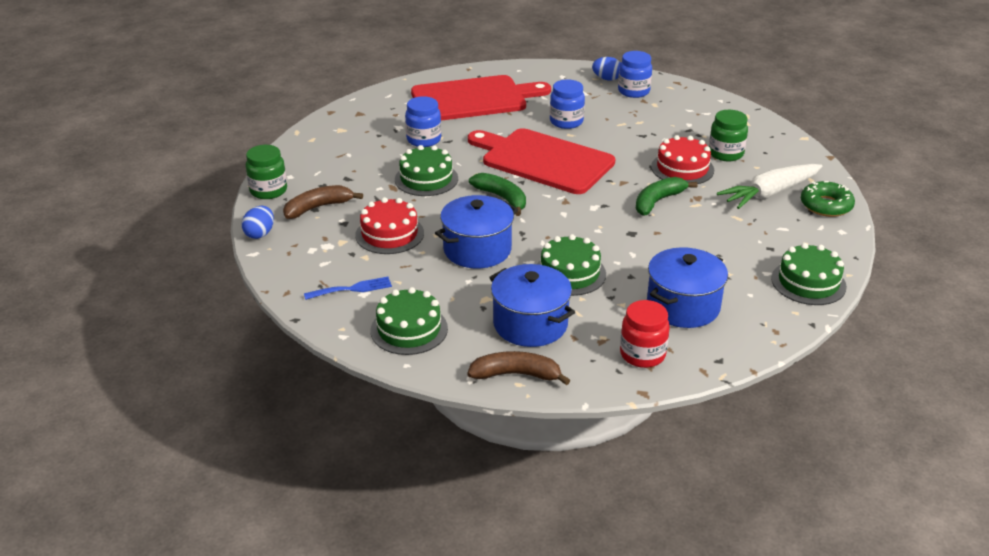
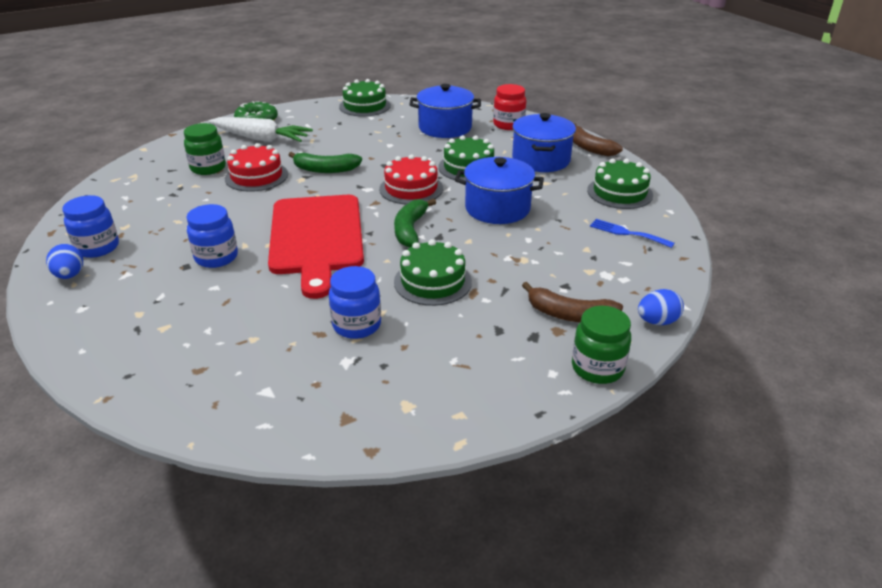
camera: 130 degrees left, 0 degrees up
red cake [355,197,424,254] -> red cake moved to [379,154,443,205]
red cutting board [411,75,551,121] -> none

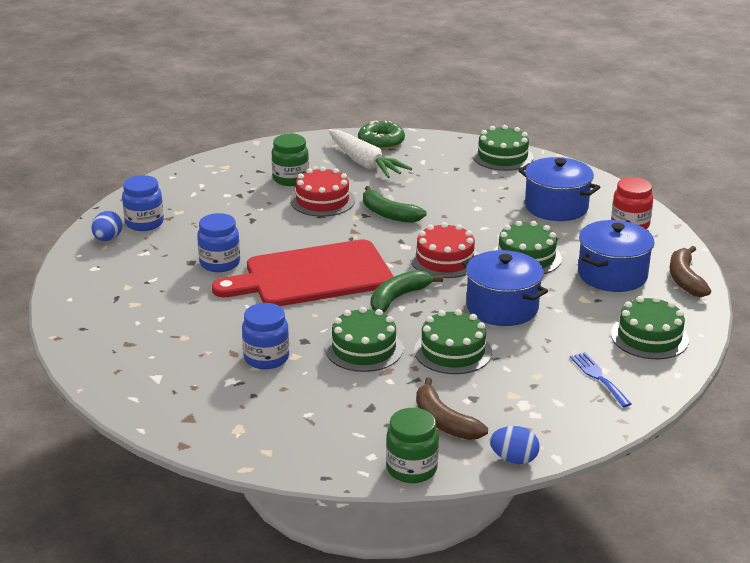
camera: 35 degrees right, 5 degrees down
red cutting board [268,195,364,299] -> red cutting board turned 45 degrees clockwise [212,239,394,306]
none -> green cake [414,309,492,374]

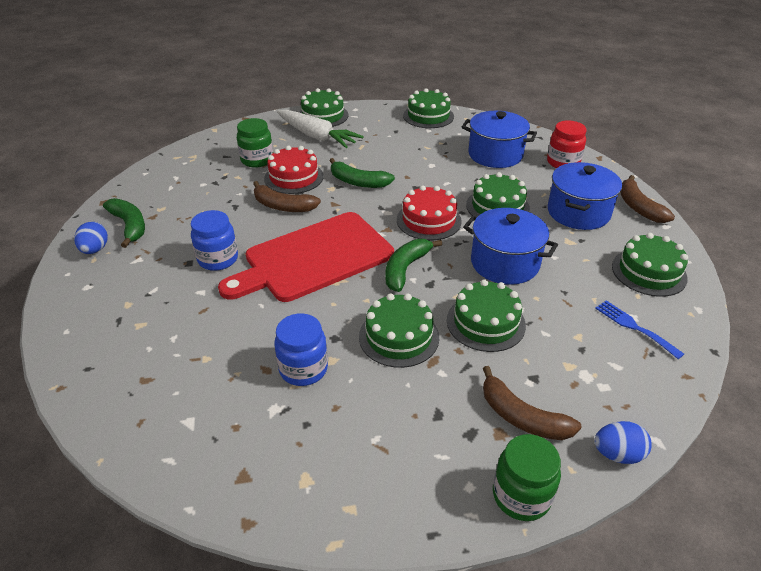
camera: 15 degrees left, 10 degrees up
blue jar [122,175,164,231] -> green banana [103,198,145,248]
green donut [358,120,405,150] -> green cake [299,88,349,127]
none -> brown banana [253,181,321,212]

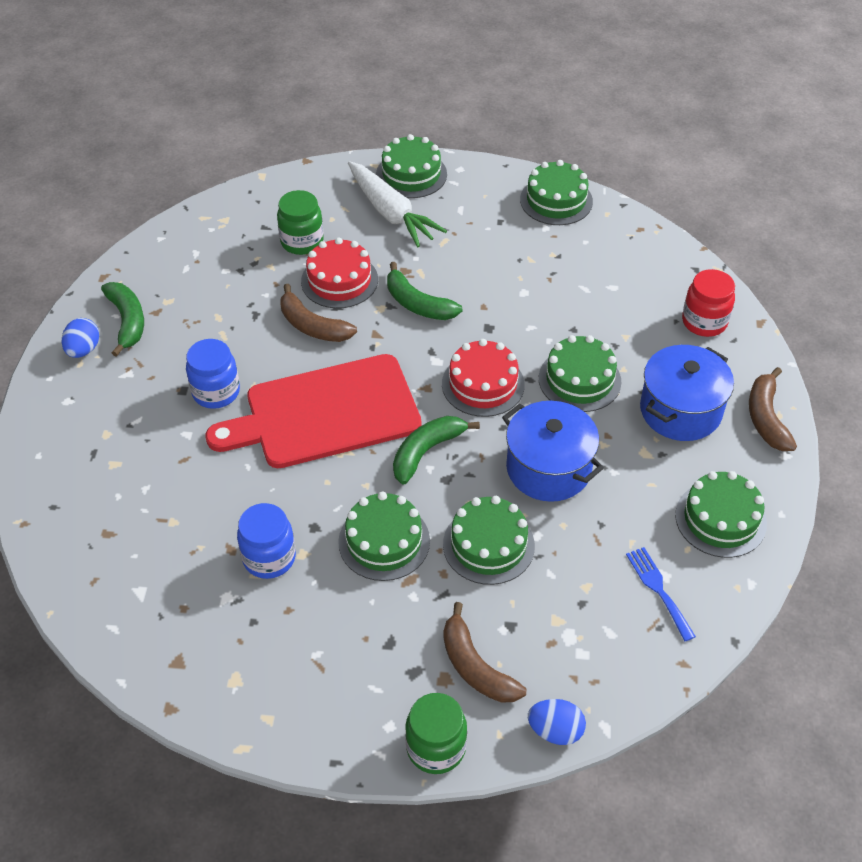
camera: 15 degrees right, 10 degrees up
blue pot [462,111,537,168] -> none

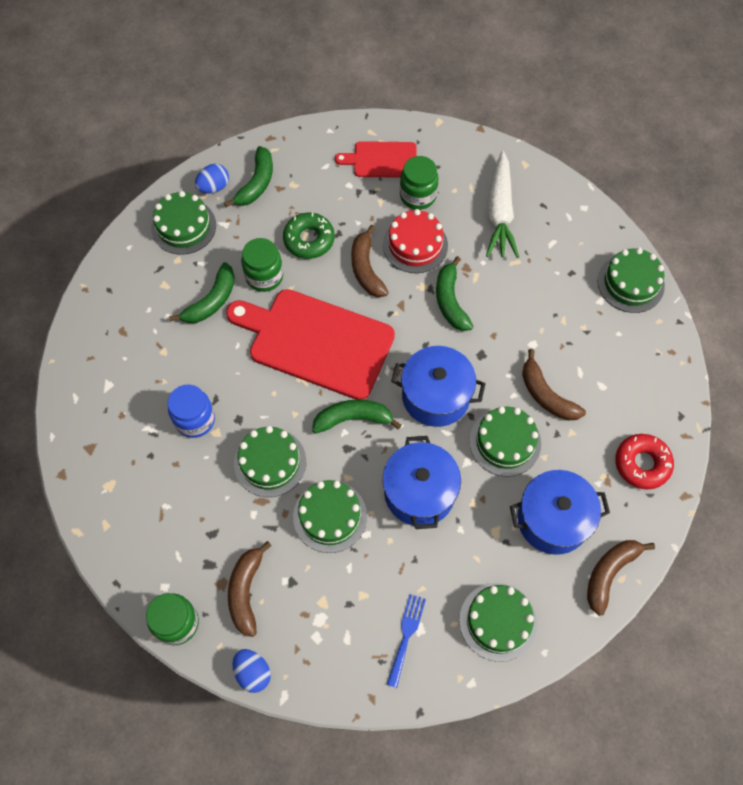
camera: 40 degrees right, 15 degrees up
blue jar [186,339,240,409] -> green jar [241,238,283,292]
green cake [376,134,447,198] -> green cake moved to [151,191,216,255]
red cake [442,339,525,417] -> blue pot [391,346,486,427]
red jar [682,269,735,337] -> red donut [615,434,674,489]
none -> green banana [169,262,235,323]
none -> green donut [283,212,335,259]
none -> red cutting board [335,141,417,178]
none -> brown banana [522,349,586,421]

